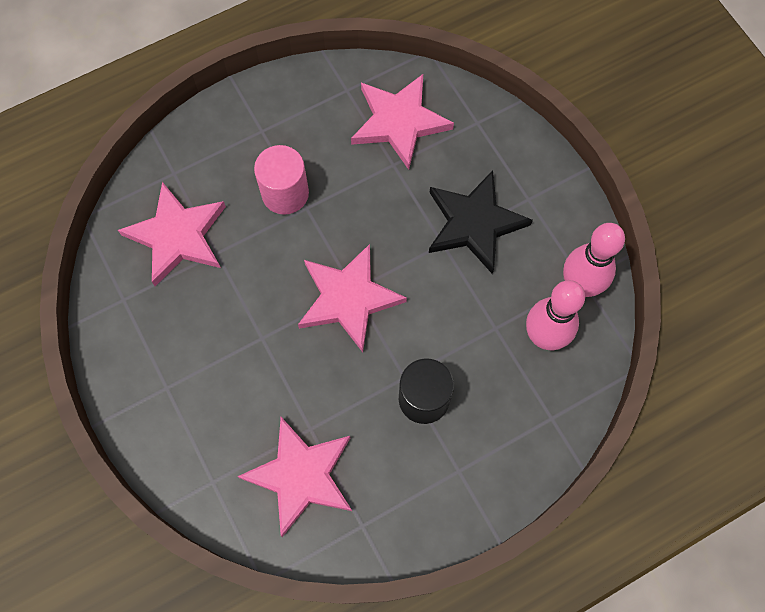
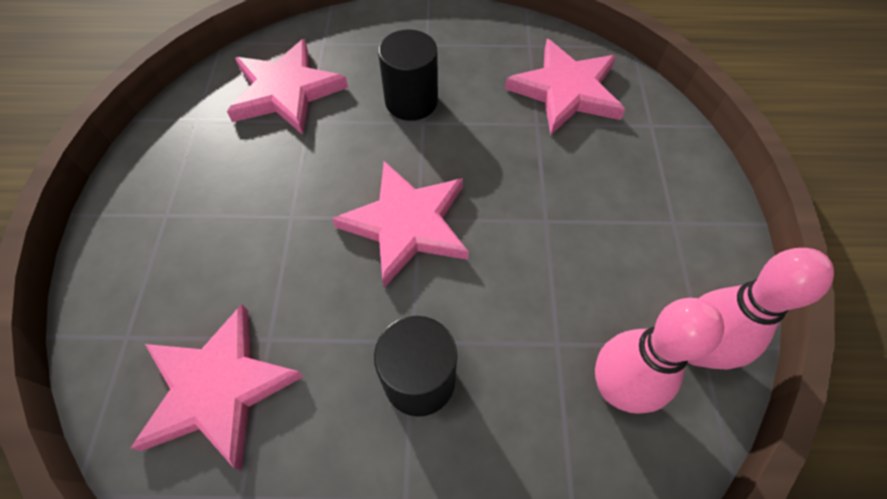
camera: 30 degrees right, 10 degrees down
pink cylinder [254,145,309,215] -> black cylinder [378,29,438,121]
black star [429,171,533,274] -> none

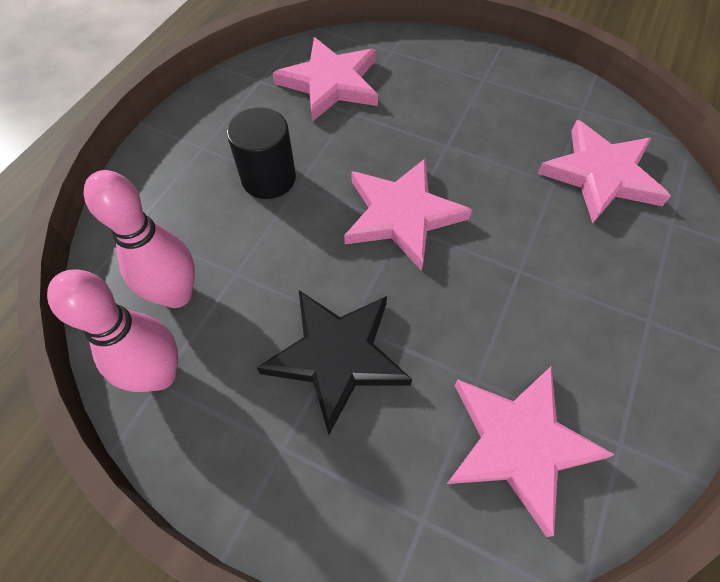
camera: 115 degrees right, 0 degrees up
black cylinder [378,29,438,121] -> none
none -> black star [257,290,412,434]

